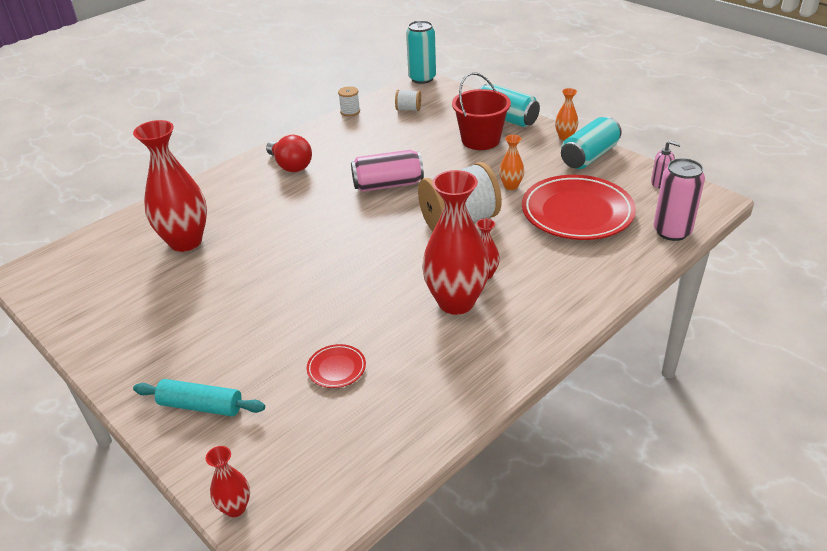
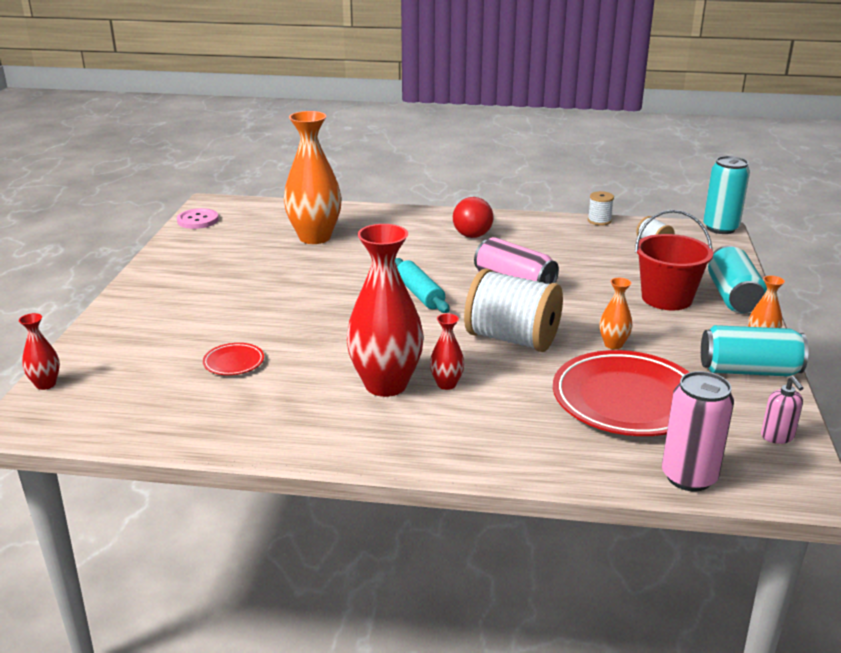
camera: 50 degrees right, 10 degrees down
red vase [133,120,207,252] -> orange vase [284,111,342,244]
turquoise rolling pin [133,379,265,416] -> turquoise rolling pin moved to [395,258,449,313]
none -> pink button [177,208,219,229]

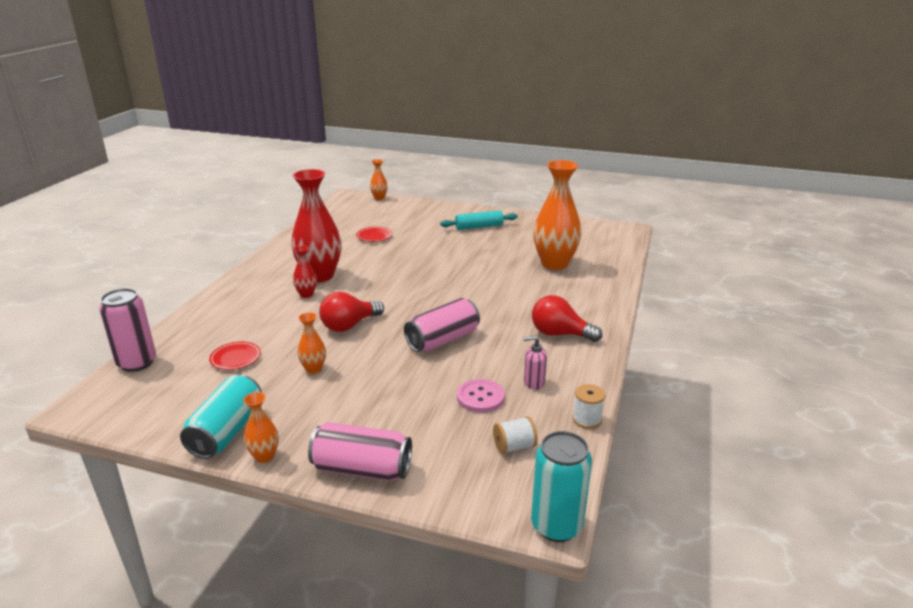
camera: 100 degrees right, 0 degrees up
red vase [19,313,60,390] -> orange vase [370,159,388,200]
pink button [177,208,219,229] -> pink button moved to [457,379,505,413]
turquoise rolling pin [395,258,449,313] -> turquoise rolling pin moved to [440,210,518,230]
white spool [464,268,563,352] -> red light bulb [319,292,384,332]
red plate [553,350,689,436] -> red plate [209,342,261,370], size x0.43
red bucket [635,210,713,310] -> none
turquoise can [708,246,767,313] -> pink can [308,422,412,481]
pink soap dispenser [761,376,803,444] -> pink soap dispenser moved to [523,336,547,390]

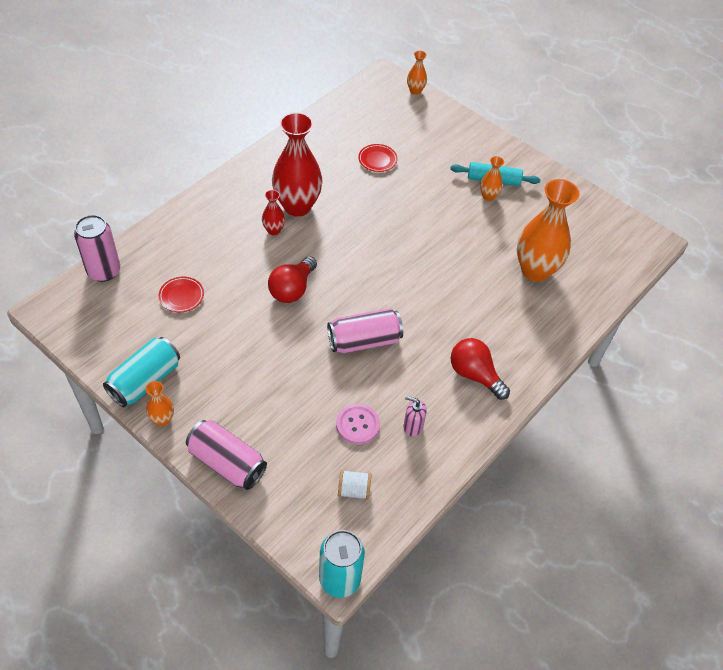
camera: 20 degrees right, 25 degrees up
orange vase [298,312,326,374] -> orange vase moved to [480,156,504,201]
red light bulb [319,292,384,332] -> red light bulb turned 45 degrees counterclockwise [268,256,317,303]
white spool [573,384,605,429] -> none

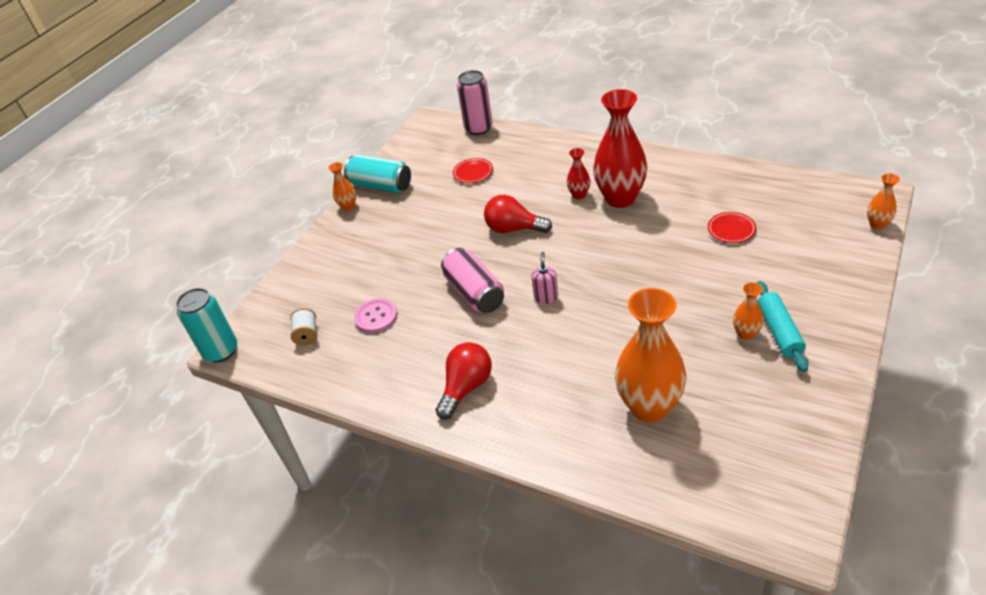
camera: 85 degrees right, 10 degrees down
pink can [186,420,267,490] -> none
pink soap dispenser [404,396,427,436] -> pink soap dispenser moved to [531,252,558,304]

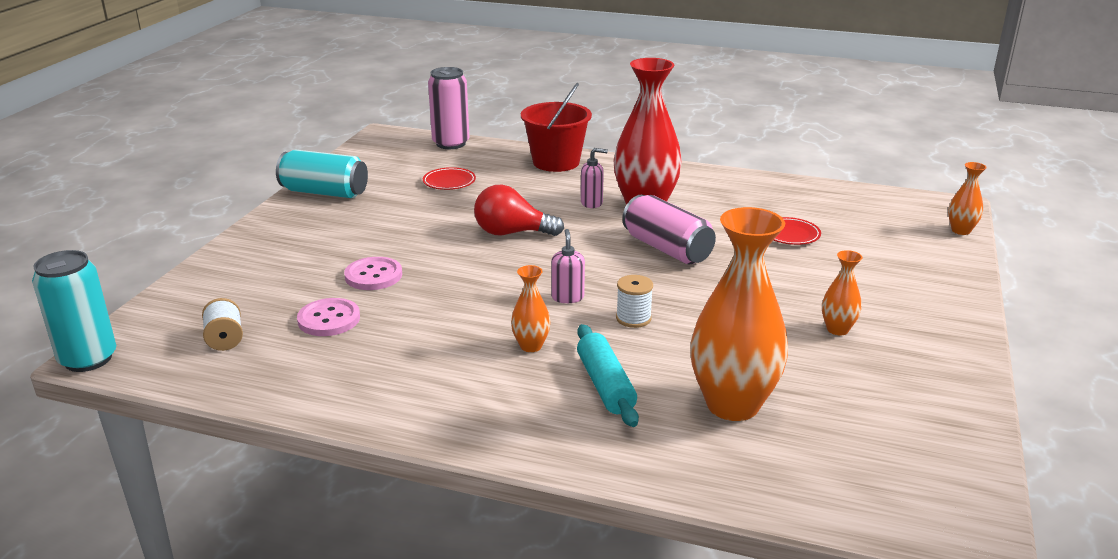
camera: 15 degrees left, 15 degrees down
orange vase [329,162,356,211] -> orange vase moved to [511,265,551,352]
red light bulb [435,342,492,420] -> none
pink can [441,248,504,313] -> pink can moved to [622,195,716,265]
red vase [567,148,591,199] -> pink soap dispenser [581,148,608,208]
turquoise rolling pin [757,281,808,372] -> turquoise rolling pin moved to [577,324,639,427]
none -> pink button [344,257,402,290]
none -> red bucket [521,83,592,172]
none -> white spool [616,275,653,328]

